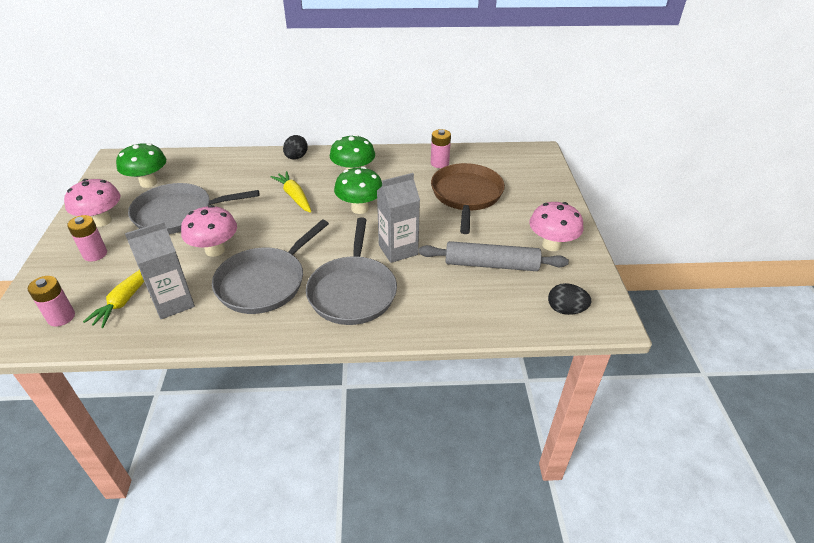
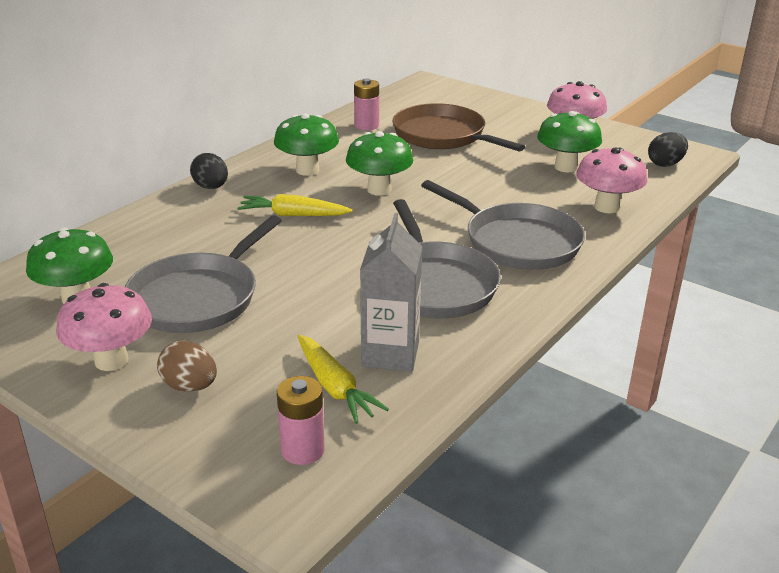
camera: 50 degrees left, 10 degrees down
pink battery [67,215,107,262] -> brown egg [157,341,217,392]
pink mushroom [181,205,237,257] -> pink mushroom moved to [576,148,647,213]
grey carton [377,173,420,263] -> none
grey rolling pin [419,241,569,271] -> green mushroom [537,111,602,172]

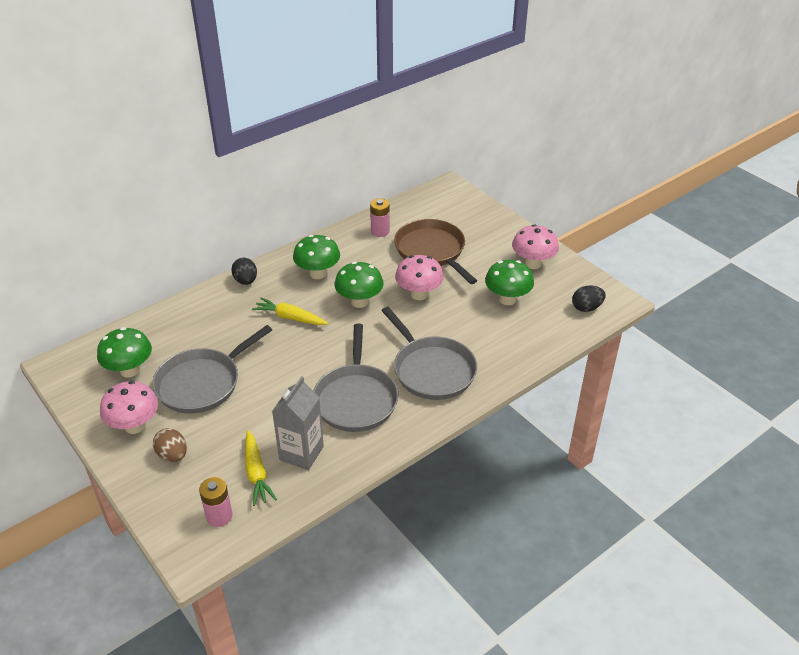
camera: 15 degrees right, 10 degrees up
pink mushroom [576,148,647,213] -> pink mushroom moved to [395,255,444,300]

